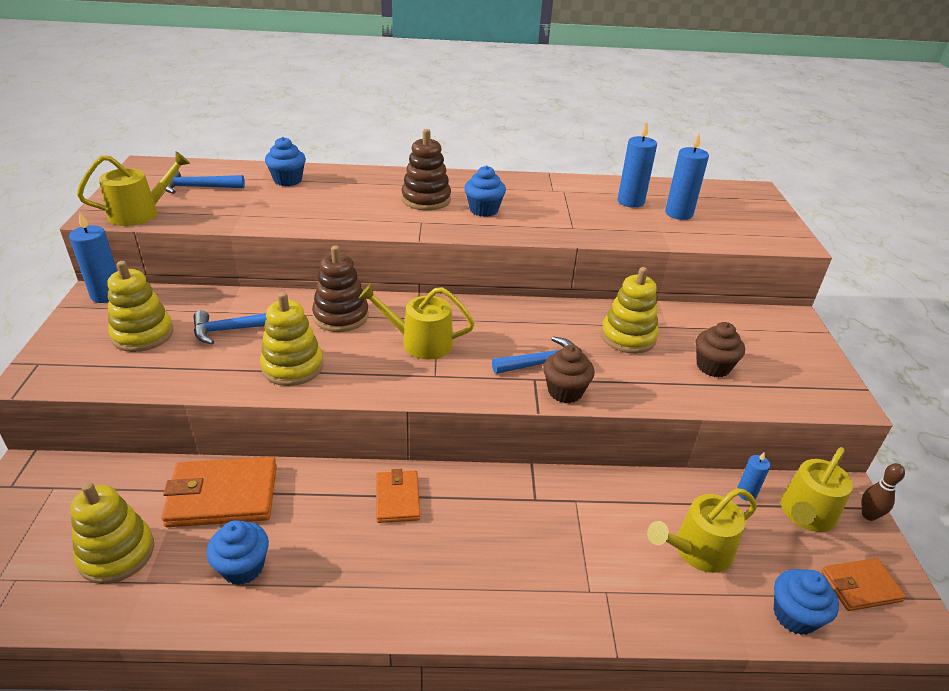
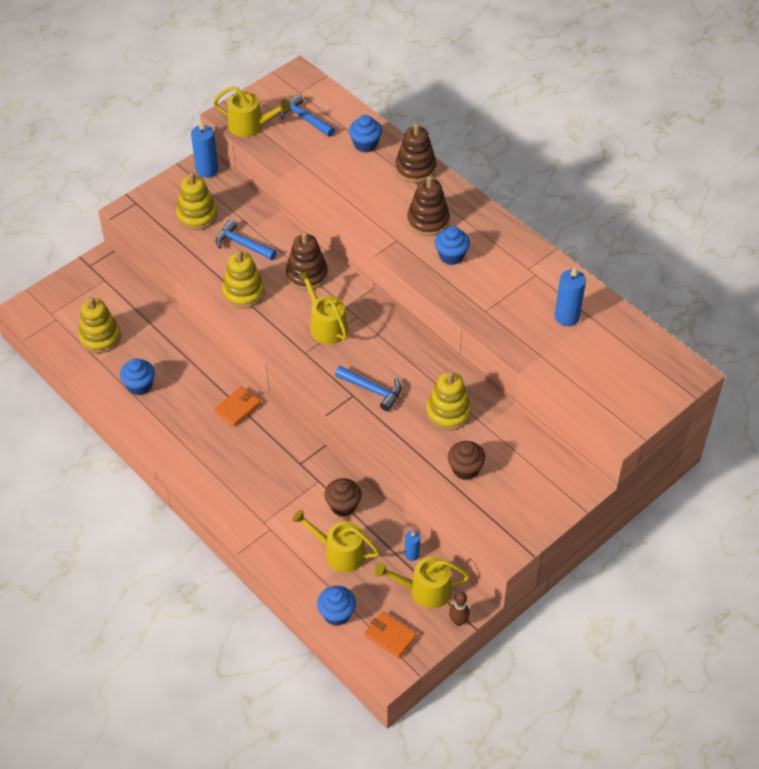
camera: 50 degrees right, 15 degrees up
orange wallet [161,457,277,527] -> none
brown cupcake [543,345,595,403] -> brown cupcake moved to [324,478,362,517]
blue candle [665,132,709,220] -> none
none -> brown stacking toy [395,123,436,183]

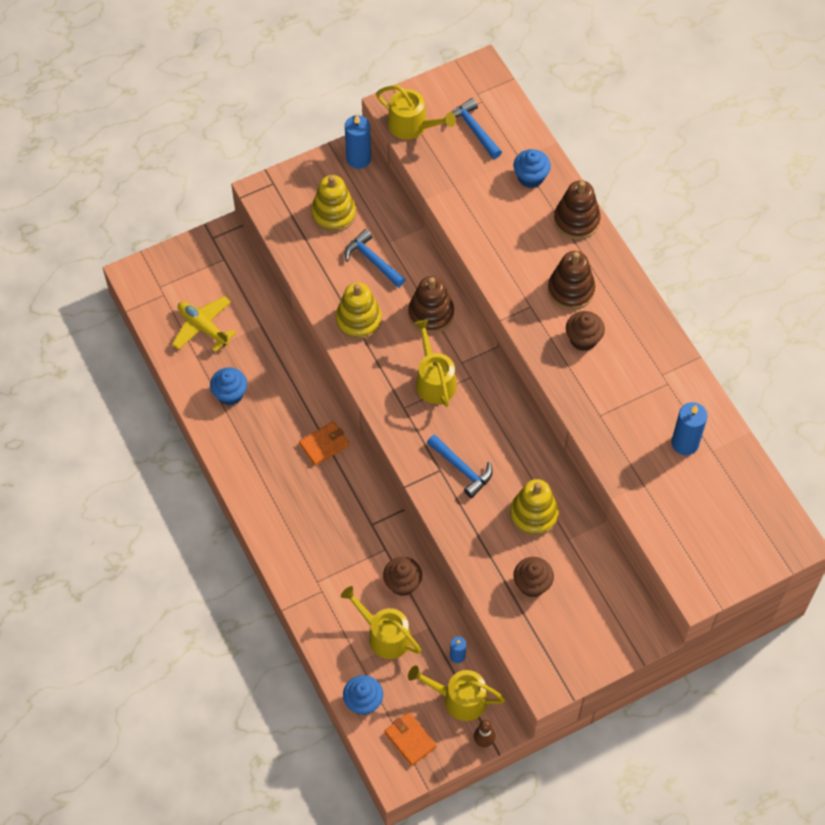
camera: 15 degrees right, 10 degrees up
yellow stacking toy [78,297,121,353] -> yellow plane [172,296,237,352]
blue cupcake [435,226,470,265] -> brown cupcake [566,311,605,351]

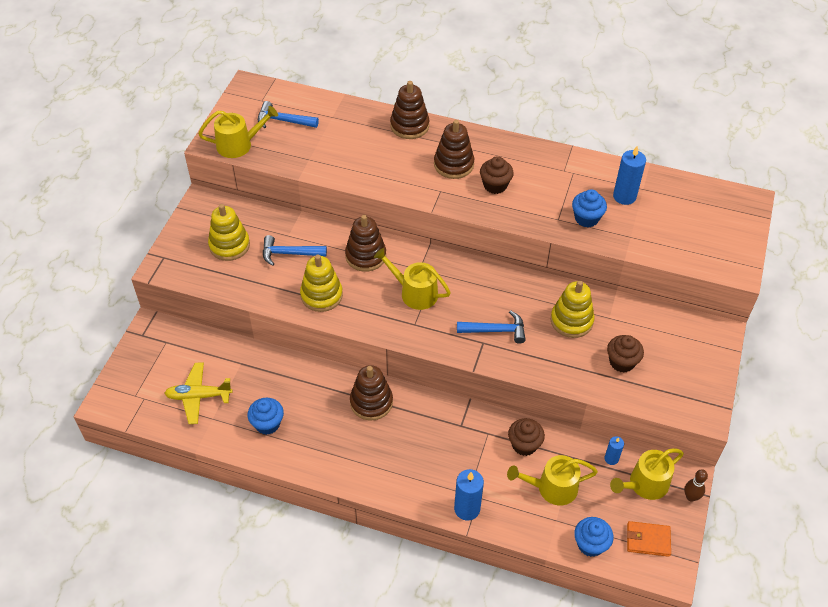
camera: 45 degrees left, 10 degrees down
orange wallet [299,421,349,466] -> brown stacking toy [350,365,393,421]
blue candle [345,115,371,169] -> blue candle moved to [454,469,484,520]
blue cupcake [513,149,551,188] -> blue cupcake moved to [572,189,607,227]

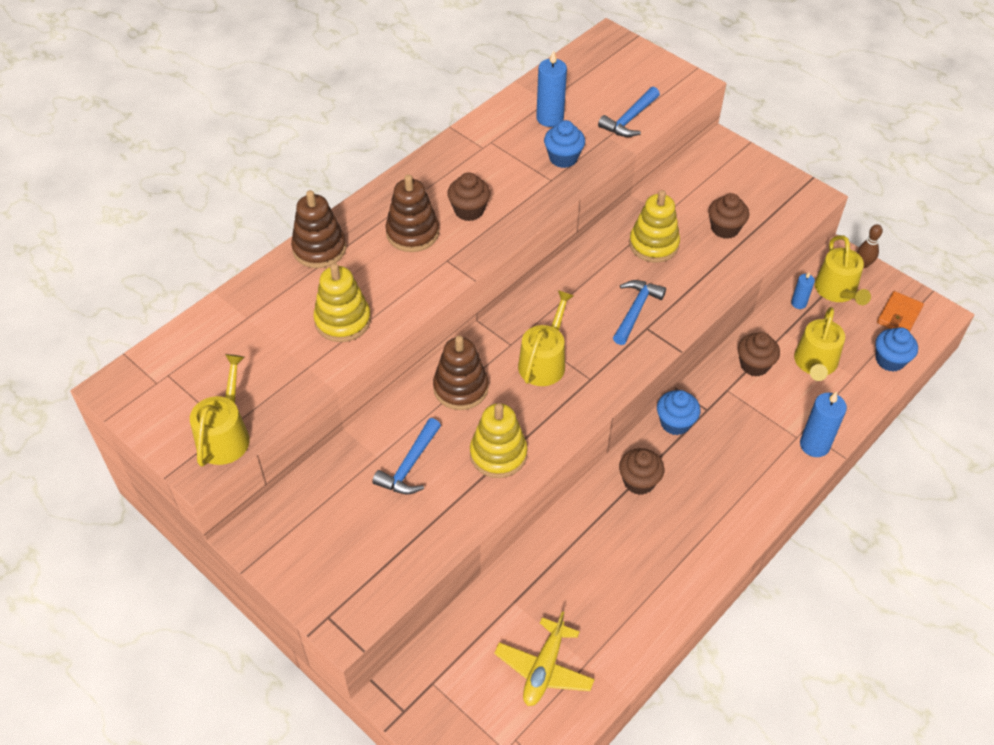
camera: 65 degrees left, 0 degrees up
yellow stacking toy [208,204,250,261] -> yellow stacking toy moved to [313,263,371,342]
blue cupcake [247,398,284,435] -> blue cupcake moved to [657,390,700,435]
blue hammer [258,101,319,128] -> blue hammer moved to [598,87,660,137]
brown stacking toy [350,365,393,421] -> brown cupcake [619,448,664,495]
yellow watering can [374,248,451,310] -> yellow watering can turned 150 degrees clockwise [518,290,574,386]

